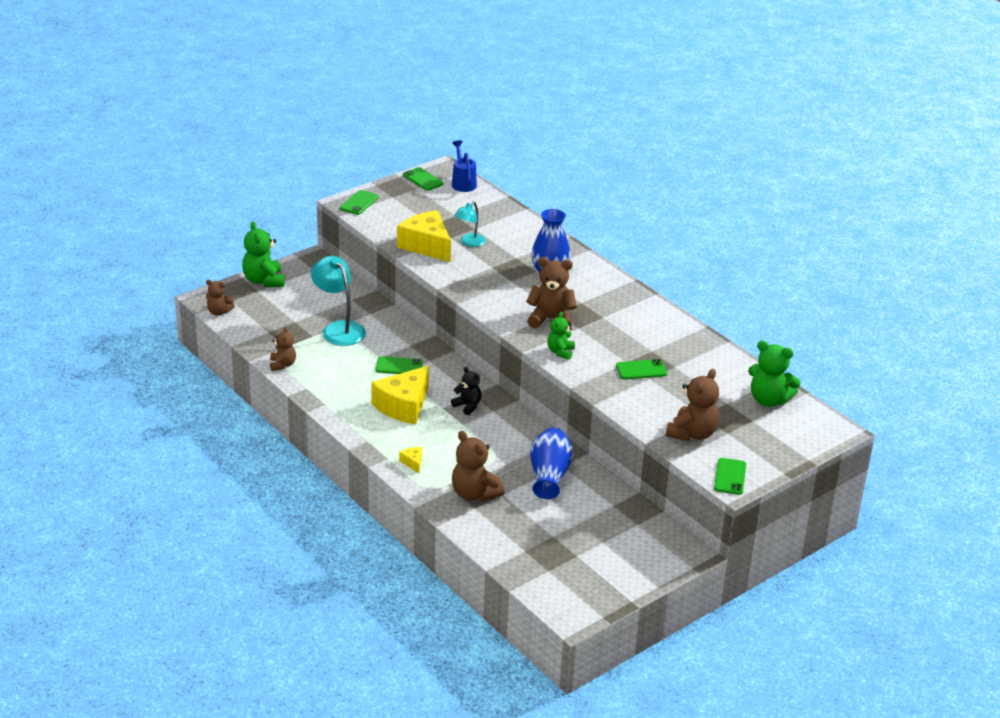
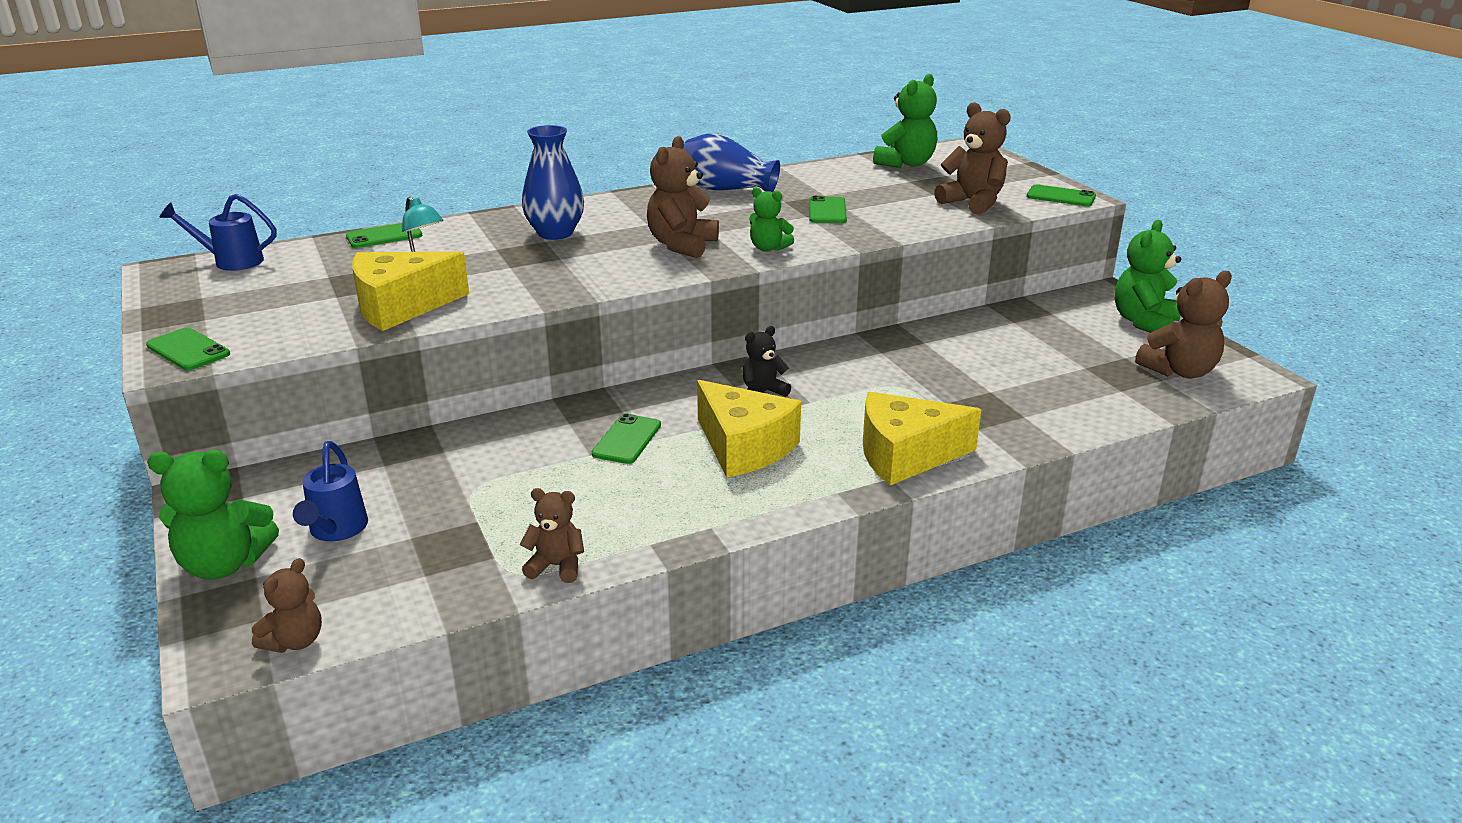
camera: 75 degrees left, 5 degrees down
turquoise lamp [311,256,366,346] -> none
yellow cheese [399,447,422,473] -> yellow cheese [863,392,981,485], size x2.40
green phone [403,167,443,191] -> green phone moved to [346,223,422,248]
brown teddy bear [452,431,505,501] -> brown teddy bear moved to [1135,271,1232,378]
blue vase [530,428,573,499] -> blue vase moved to [683,133,780,192]
none -> blue watering can [293,441,368,541]
none -> green teddy bear [1114,220,1181,333]

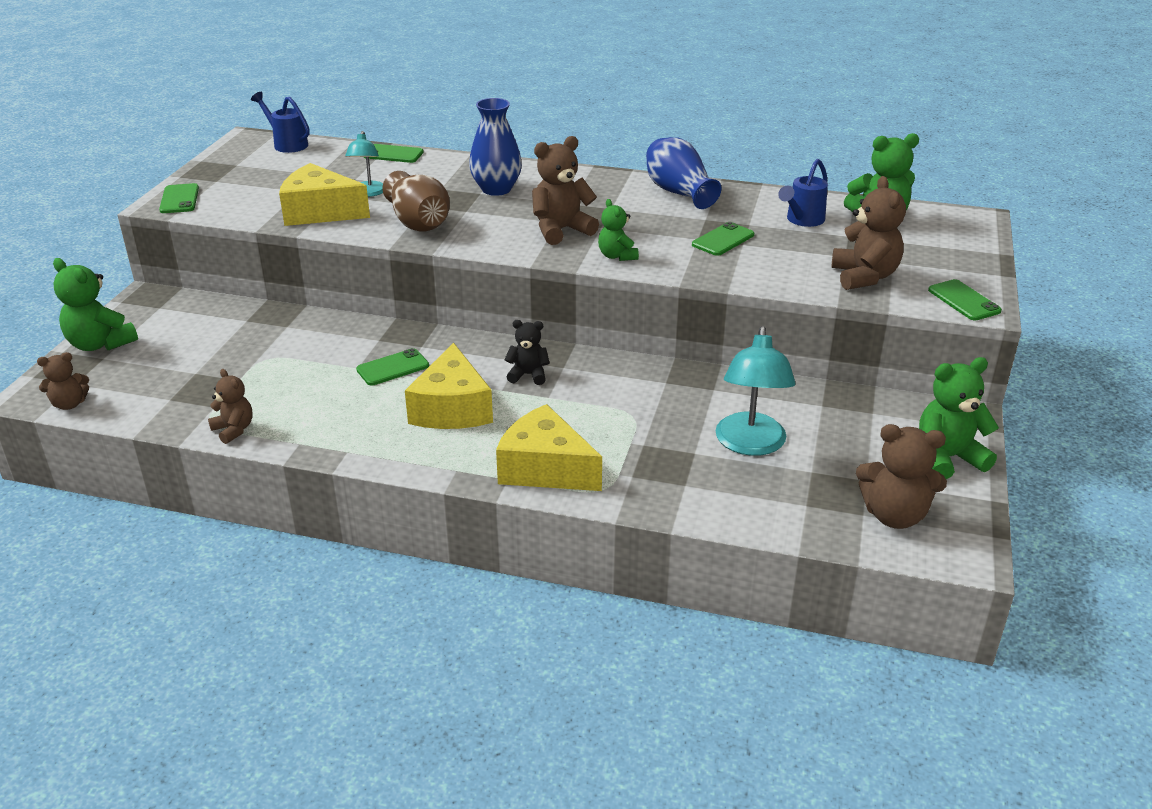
camera: 40 degrees right, 5 degrees up
blue watering can [293,441,368,541] -> blue watering can moved to [778,159,828,227]
none -> brown vase [382,171,450,232]
none -> turquoise lamp [715,326,795,456]

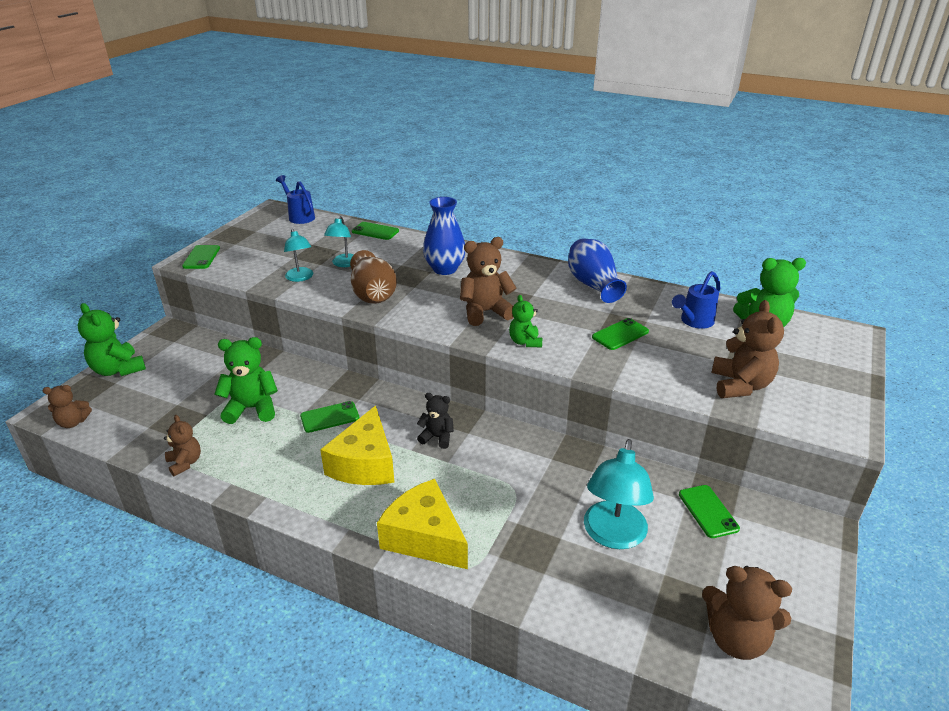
camera: 10 degrees right, 0 degrees up
yellow cheese [279,163,370,226] -> turquoise lamp [284,229,313,282]
green teddy bear [919,357,999,479] -> green teddy bear moved to [215,337,278,424]
green phone [928,279,1002,321] -> green phone moved to [679,485,740,538]

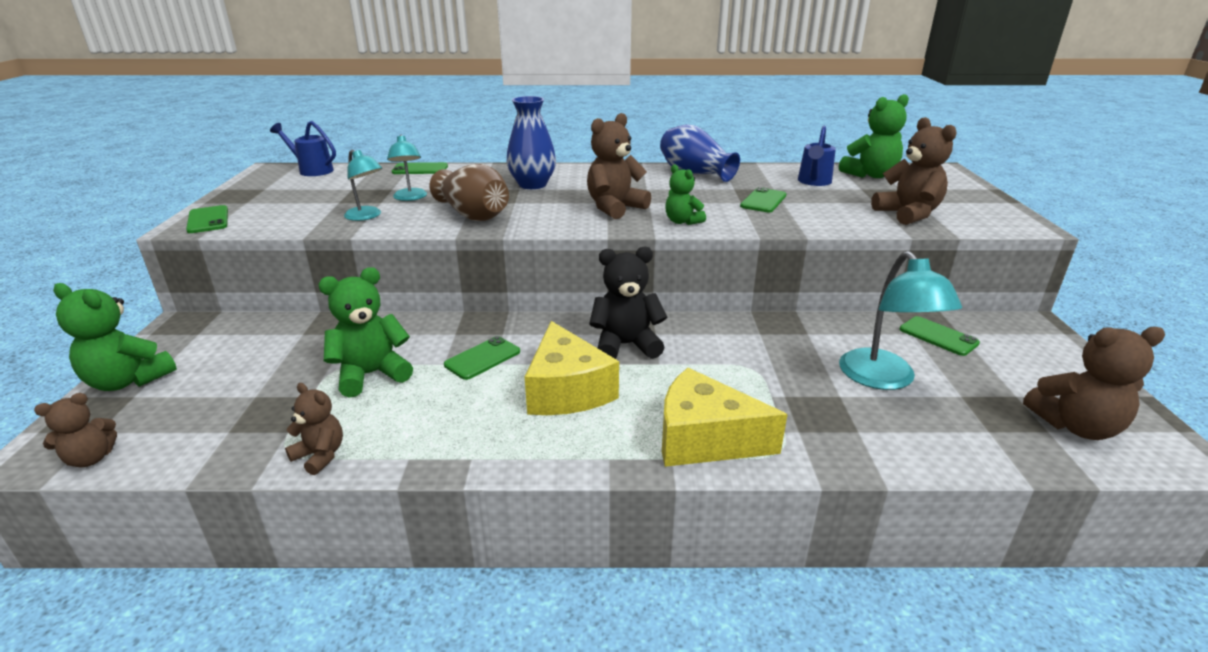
camera: 25 degrees left, 5 degrees down
black teddy bear [417,393,454,449] -> black teddy bear [589,246,667,359], size x1.65

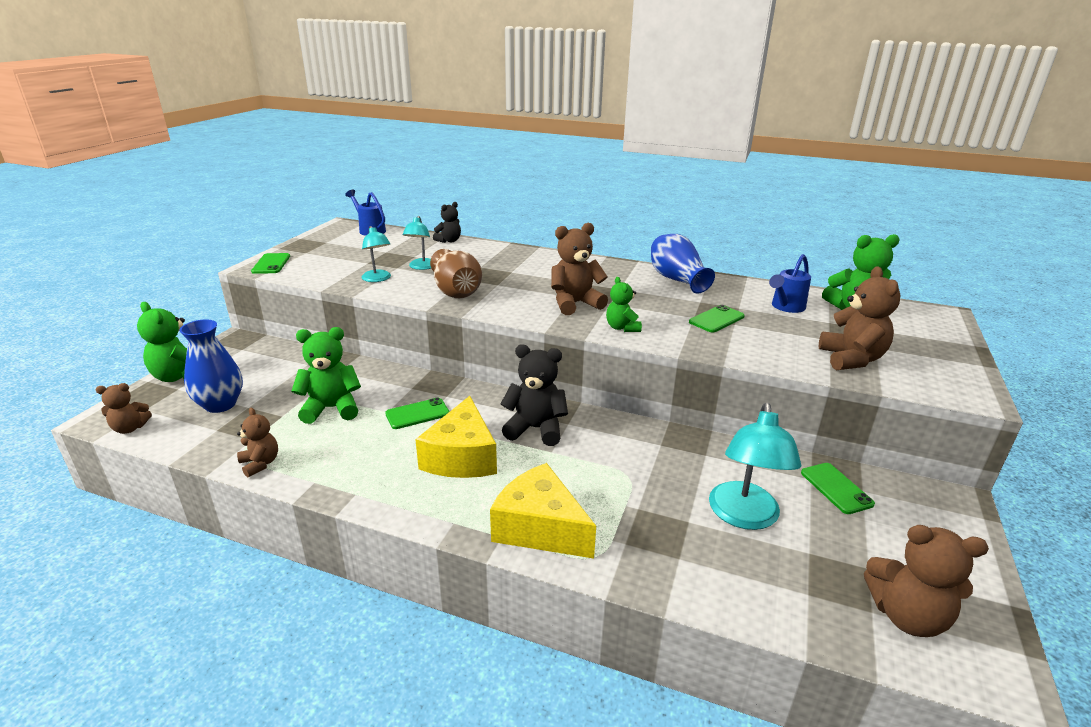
camera: 20 degrees right, 0 degrees up
green phone [392,162,448,174] -> black teddy bear [433,202,461,243]
blue vase [506,96,556,189] -> blue vase moved to [179,319,243,413]

